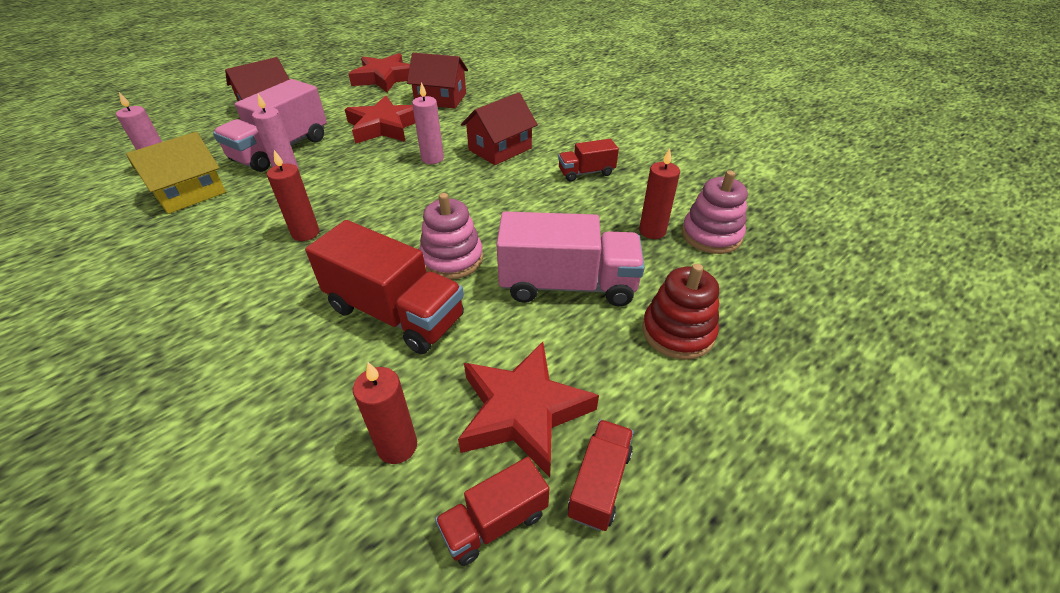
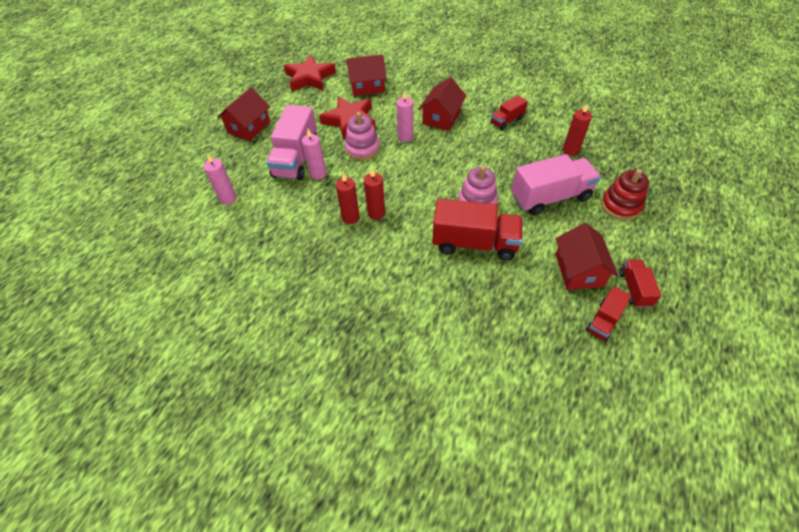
camera: 20 degrees left, 10 degrees up
yellow house [126,132,226,214] -> none
red candle [353,362,417,464] -> red candle moved to [336,173,360,224]
red star [458,342,599,477] -> red house [555,223,618,290]
pink stacking toy [682,170,748,254] -> pink stacking toy moved to [344,112,380,160]

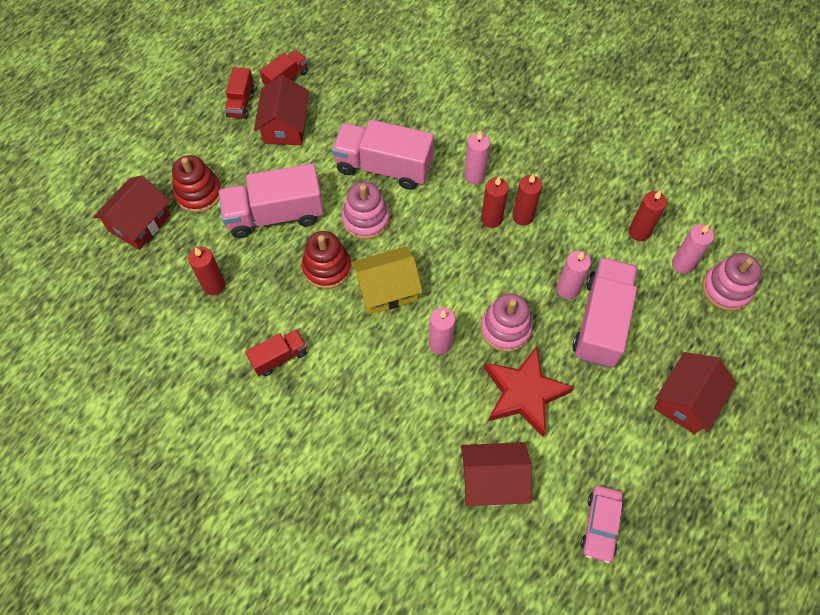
camera: 175 degrees left, 10 degrees up
red star [284,54,336,91] -> pink car [581,486,624,563]
red house [419,77,466,131] -> red house moved to [93,175,171,250]
red truck [432,199,523,261] -> pink truck [332,120,434,190]
none -> red stacking toy [302,231,351,289]
none -> yellow house [351,247,423,315]
none -> pink candle [464,130,490,184]
none -> red candle [629,190,667,241]
none -> pink stacking toy [702,253,761,311]

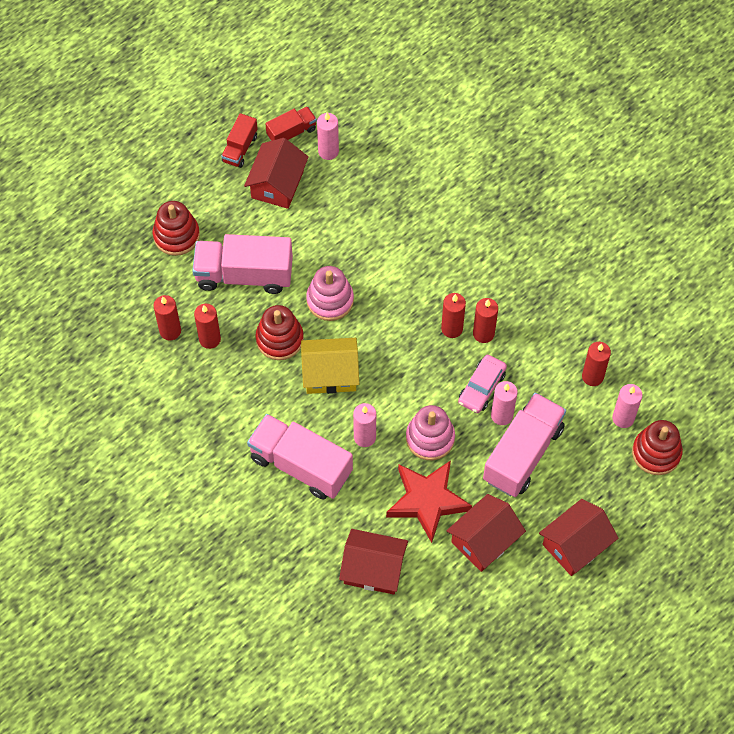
camera: 15 degrees right, 0 degrees up
red house [93,175,171,250] -> red house moved to [446,494,526,572]
red truck [245,329,307,376] -> none
pink truck [332,120,434,190] -> pink truck moved to [247,414,353,500]
pink candle [464,130,490,184] -> pink candle moved to [317,112,339,160]
pink car [581,486,624,563] -> pink car moved to [458,355,507,413]
pink stacking toy [702,253,761,311] -> red stacking toy [632,420,683,475]
none -> red candle [194,303,221,349]

